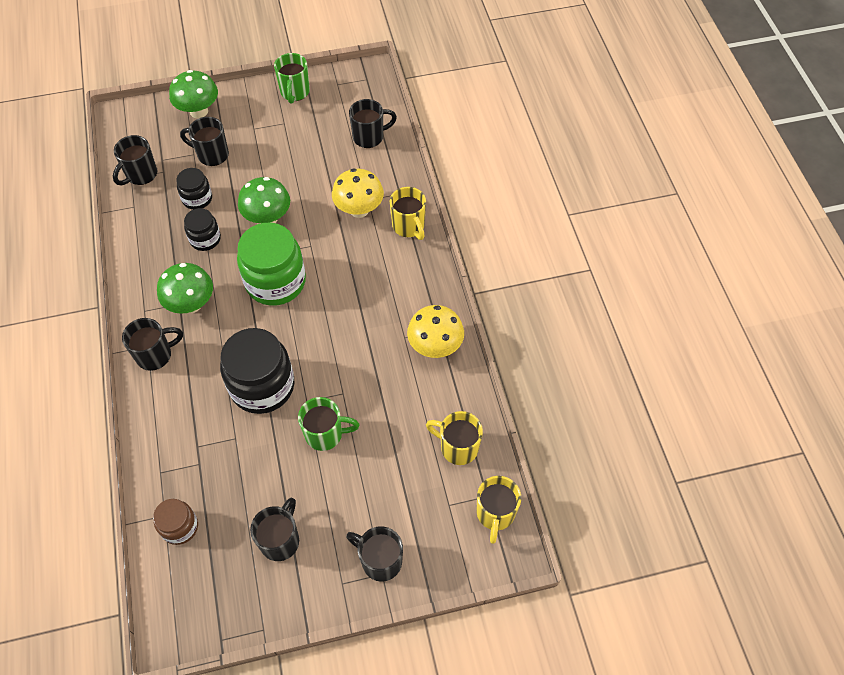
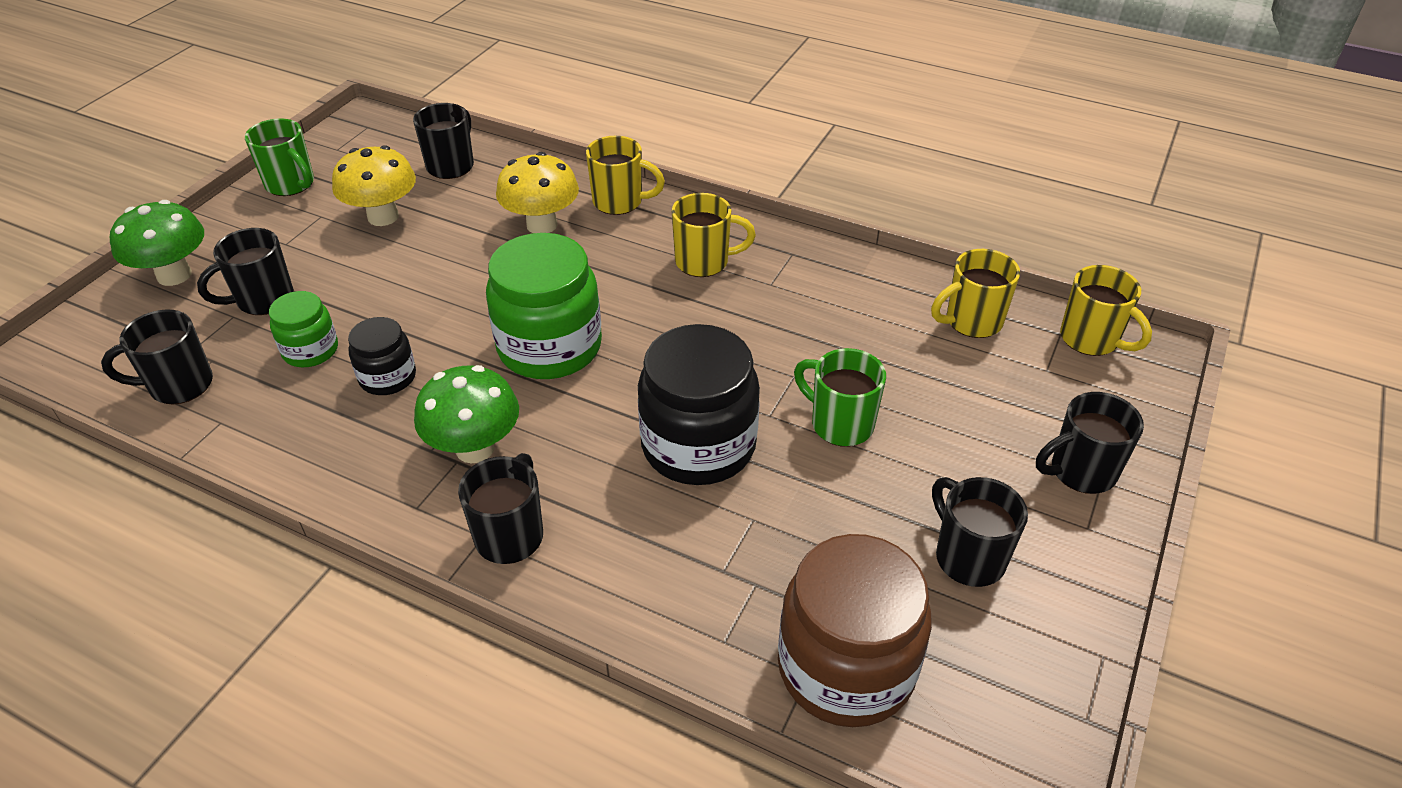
camera: 50 degrees left, 15 degrees down
black mug [113,135,157,185] -> black mug turned 90 degrees clockwise [101,309,213,404]
brown jar [153,499,198,545] -> brown jar [778,534,932,727], size x1.88
black jar [176,168,212,210] -> green jar [269,291,338,367]
green mushroom [238,177,290,224] -> none
green mug [298,397,360,451] -> green mug turned 90 degrees counterclockwise [794,348,886,447]
yellow mushroom [407,305,464,358] -> yellow mushroom moved to [332,145,416,226]
none -> yellow mug [672,193,756,277]

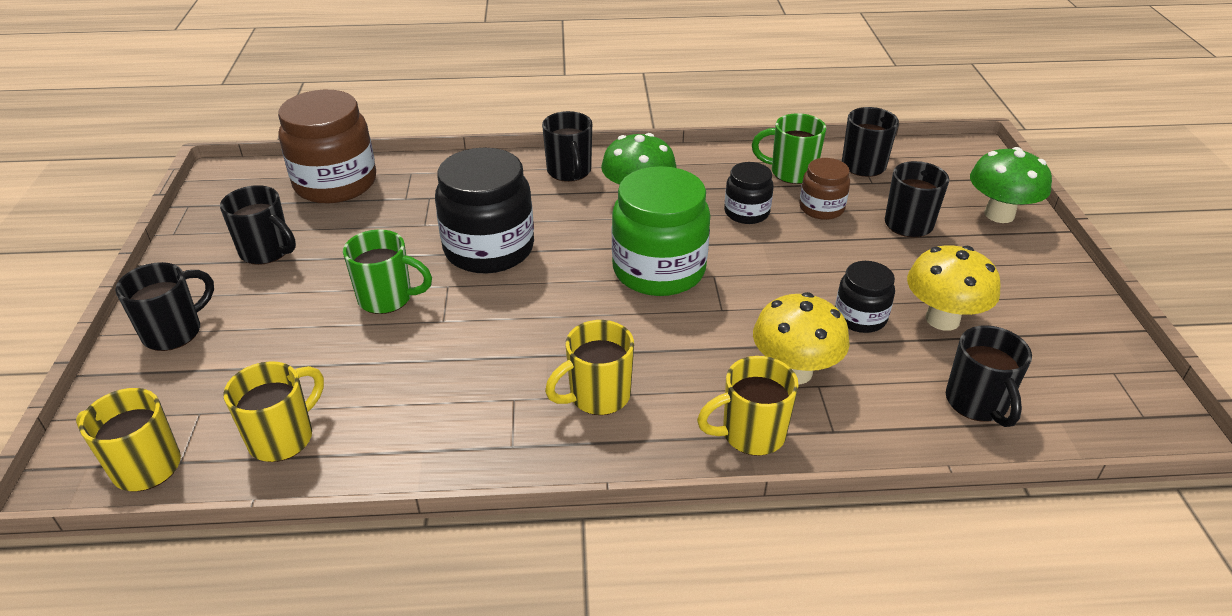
camera: 150 degrees right, 5 degrees down
green mug [245,118,314,196] -> green mug moved to [752,113,826,184]
green jar [269,291,338,367] -> brown jar [799,158,850,220]
none -> black jar [835,261,895,333]

